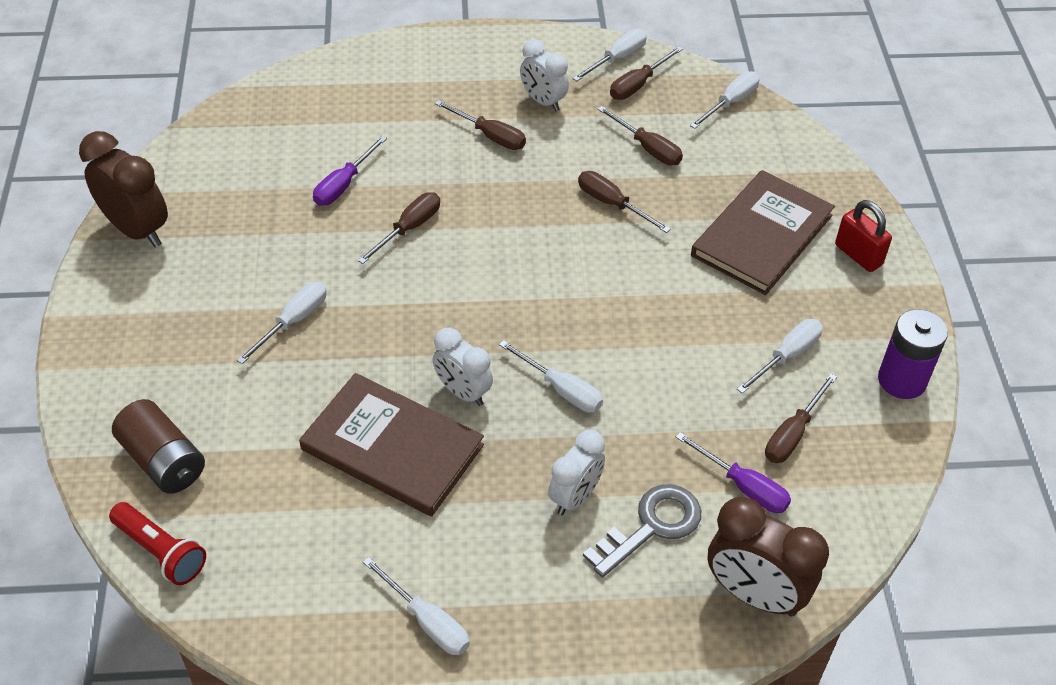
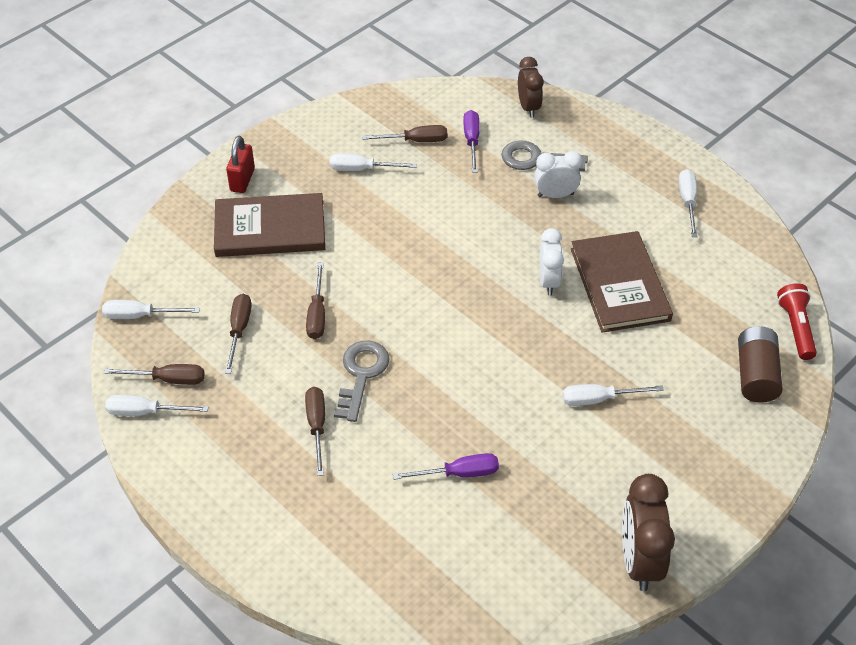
camera: 130 degrees left, 0 degrees up
brown screwdriver [358,192,440,264] -> none
white screwdriver [499,340,603,413] -> none
white clock [520,39,569,111] -> none
brown clock [707,497,829,616] -> brown clock [518,57,543,118], size x0.65
purple battery [878,309,948,399] -> none
none -> grey key [334,341,390,422]

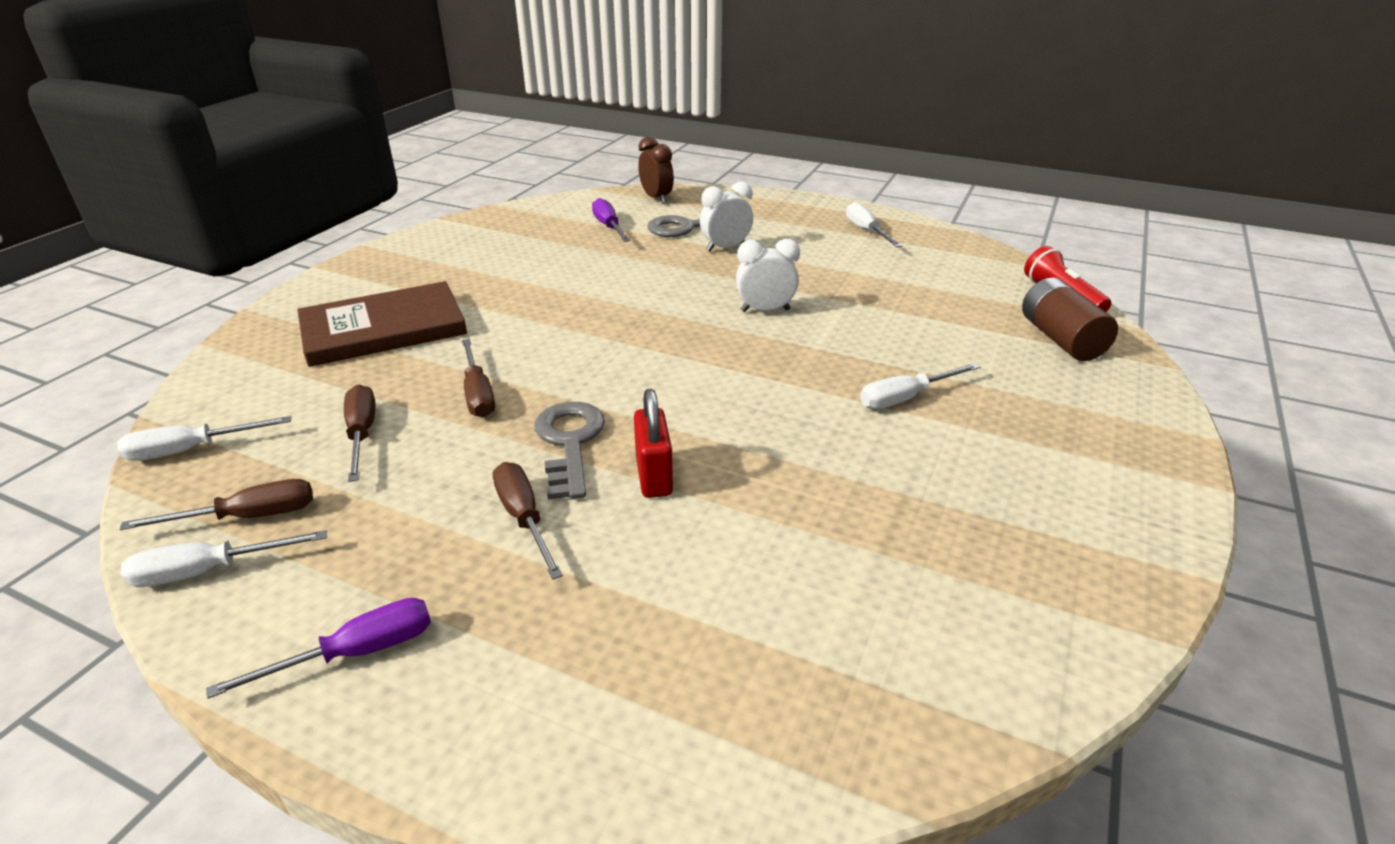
camera: 20 degrees left, 15 degrees down
red padlock [226,136,255,193] -> red padlock moved to [634,389,673,498]
white screwdriver [329,153,417,171] -> none
brown screwdriver [362,125,447,142] -> none
purple screwdriver [393,453,499,480] -> purple screwdriver moved to [206,598,431,699]
white clock [539,228,564,295] -> white clock turned 75 degrees counterclockwise [736,239,800,312]
brown book [571,231,673,333] -> none
brown clock [622,474,675,591] -> none

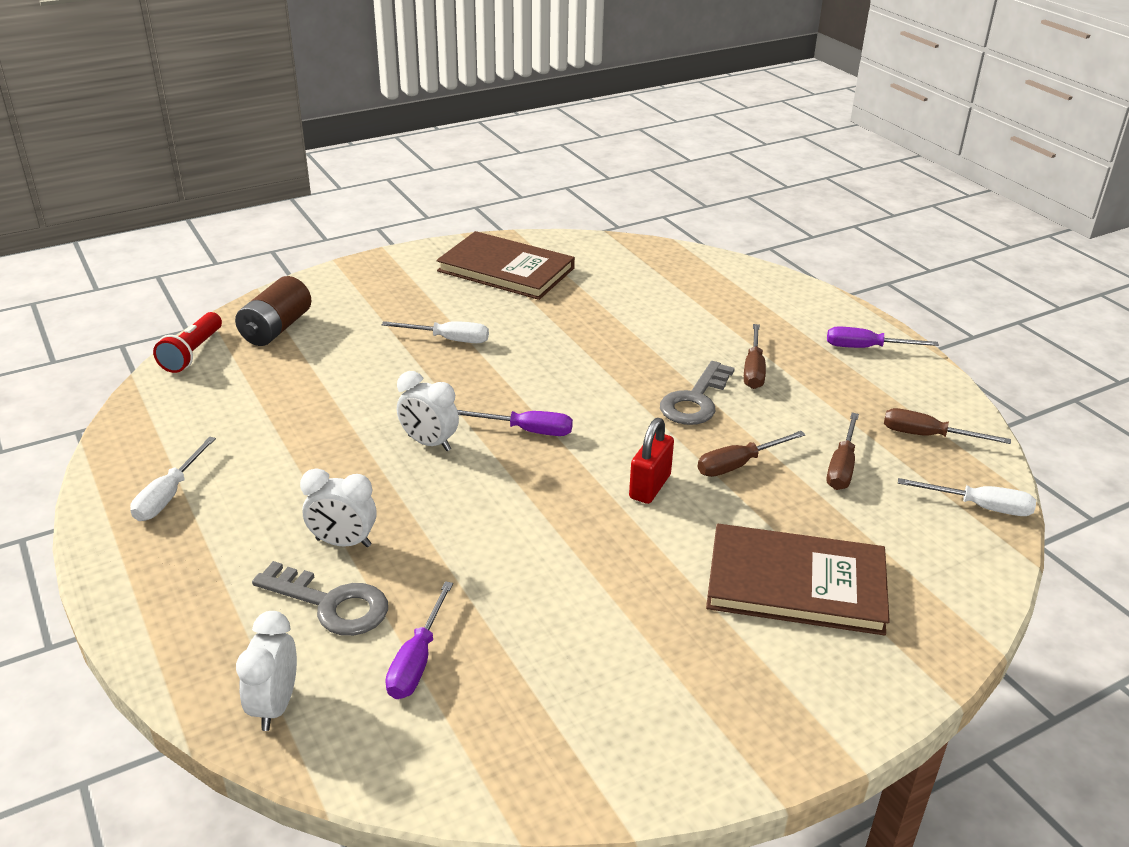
camera: 145 degrees left, 0 degrees up
white screwdriver [121,530,327,587] -> none
brown screwdriver [462,339,495,418] -> brown screwdriver turned 135 degrees counterclockwise [698,431,806,477]
red padlock [634,389,673,498] -> red padlock moved to [629,418,674,504]
brown clock [638,137,674,204] -> white clock [236,611,297,731]
none -> brown book [436,231,575,300]
none -> purple screwdriver [457,410,573,436]

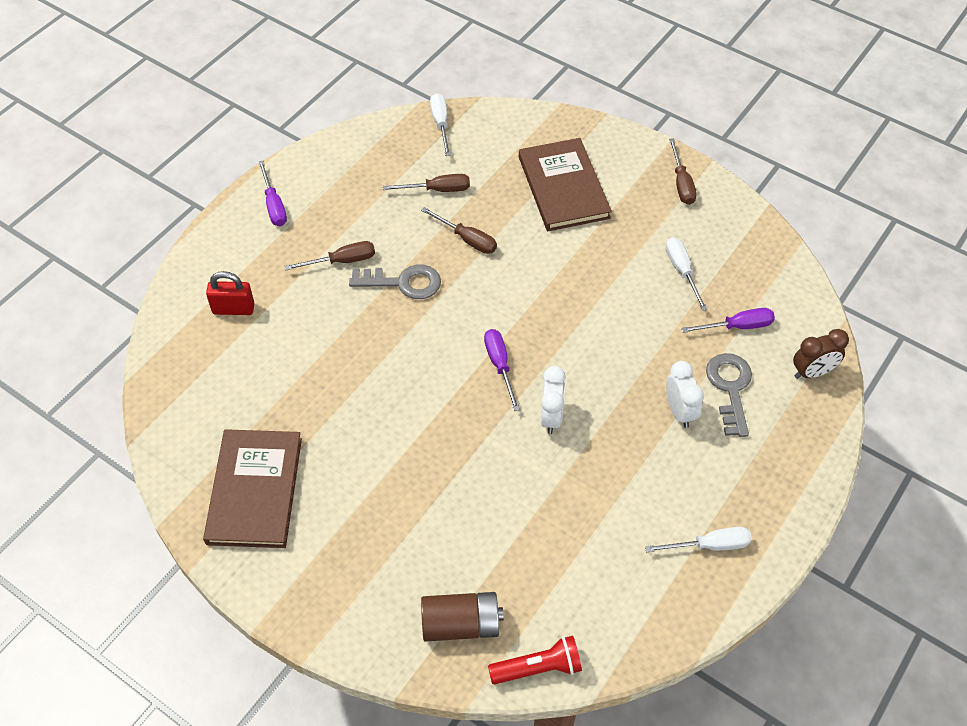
camera: 115 degrees left, 20 degrees up
white clock [236,611,297,731] -> brown clock [793,329,849,379]
white screwdriver [382,321,489,343] -> white screwdriver moved to [666,237,708,311]
red padlock [629,418,674,504] -> red padlock moved to [206,271,255,315]
brown screwdriver [884,408,1011,444] -> brown screwdriver moved to [669,138,697,205]

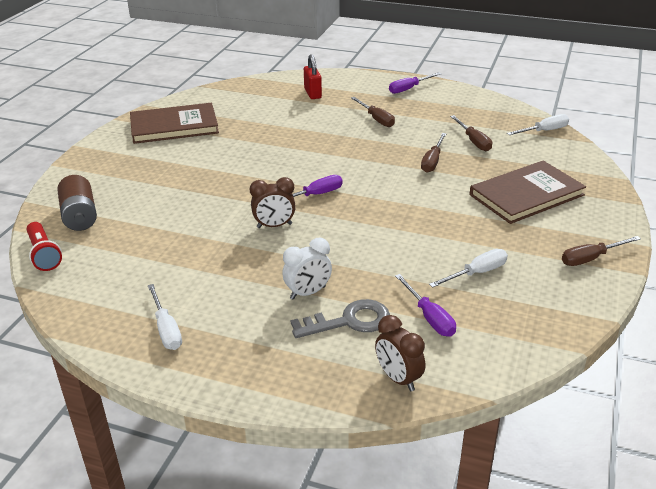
camera: 75 degrees right, 20 degrees down
grey key [349,264,441,299] -> none
white clock [541,366,566,434] -> brown clock [250,177,296,228]

